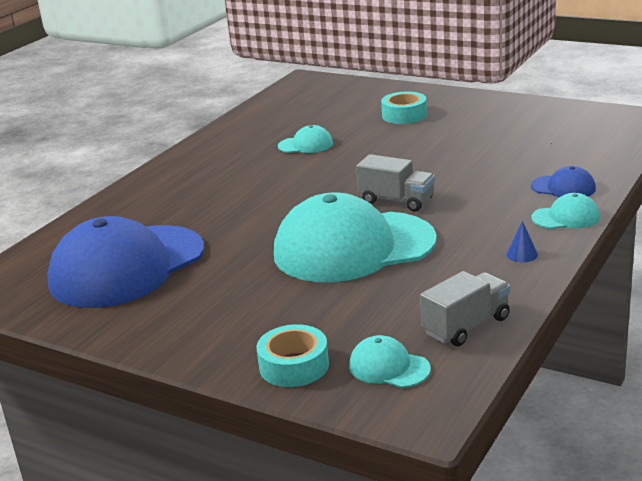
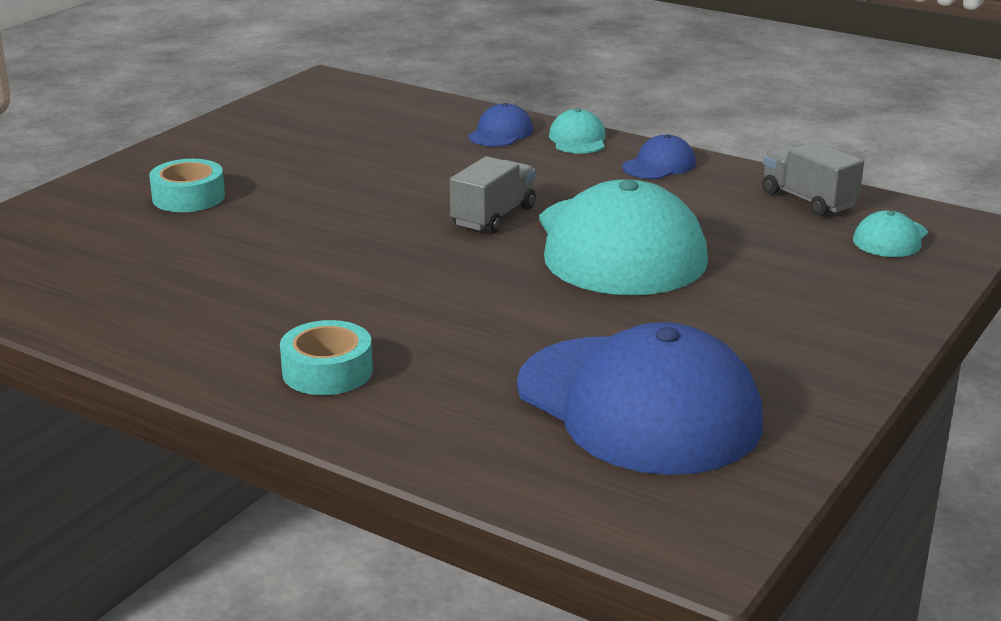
camera: 90 degrees left, 0 degrees up
turquoise tape [257,324,329,387] -> turquoise tape moved to [280,320,373,395]
turquoise cap [278,125,333,153] -> none
blue cone [506,221,538,262] -> blue cap [622,134,696,179]

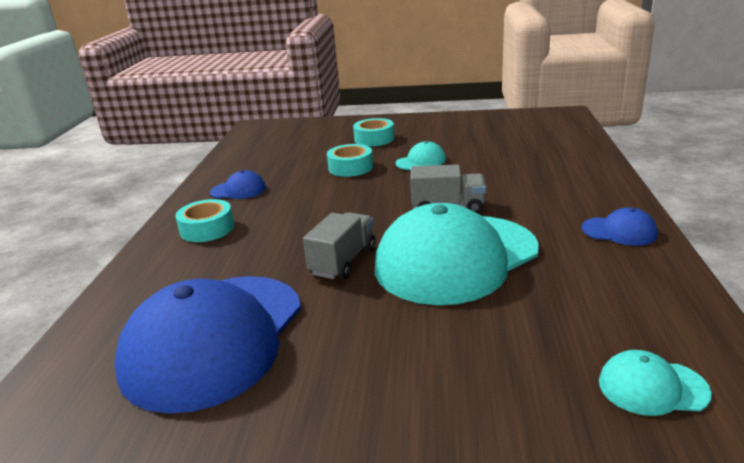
camera: 65 degrees right, 0 degrees up
blue cap [468,103,533,147] -> blue cap moved to [210,170,266,199]
turquoise cap [549,109,606,154] -> turquoise cap moved to [395,141,446,170]
grey truck [762,141,864,216] -> grey truck moved to [303,212,376,279]
none -> turquoise tape [327,144,373,177]

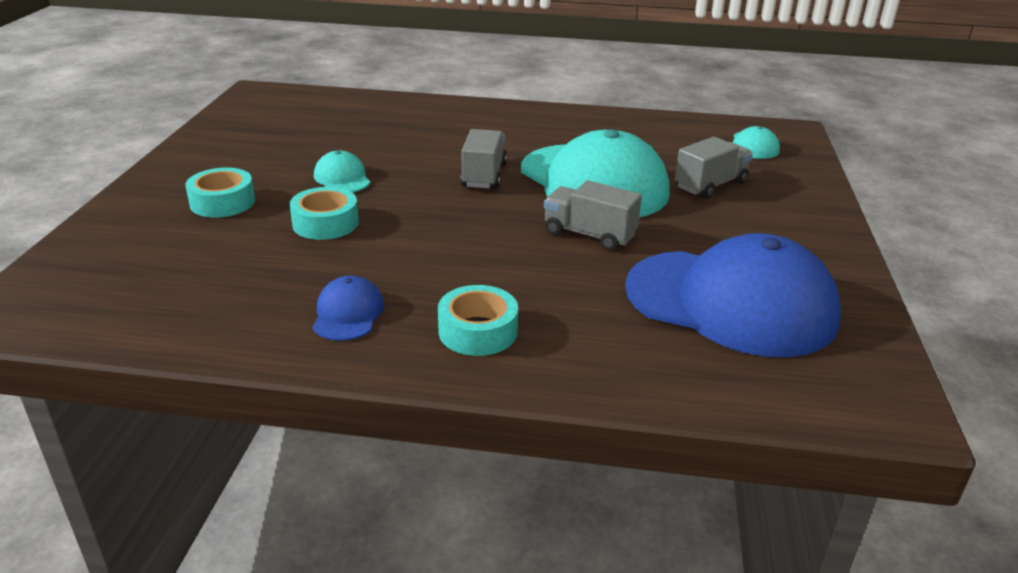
camera: 90 degrees left, 5 degrees up
blue cap [582,207,658,246] -> none
none -> grey truck [675,137,753,199]

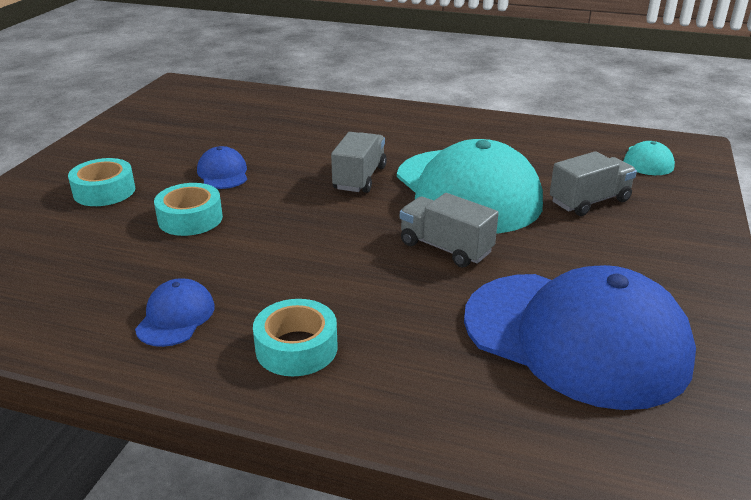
camera: 10 degrees right, 0 degrees up
turquoise cap [314,151,370,193] -> blue cap [197,146,247,189]

